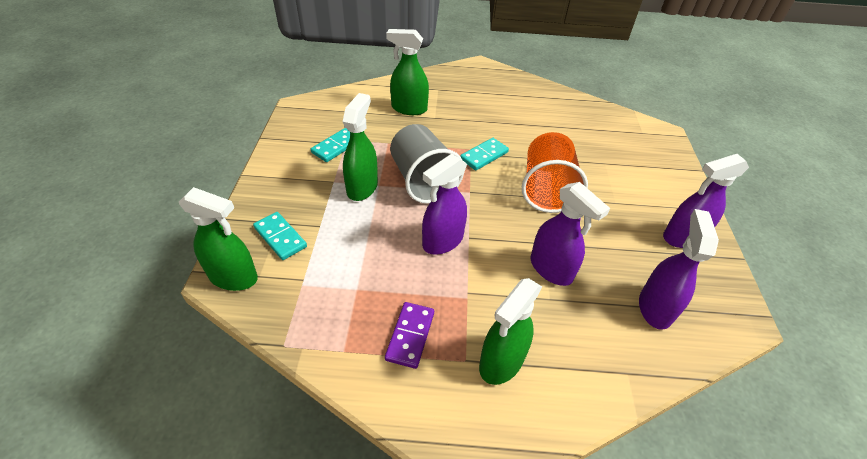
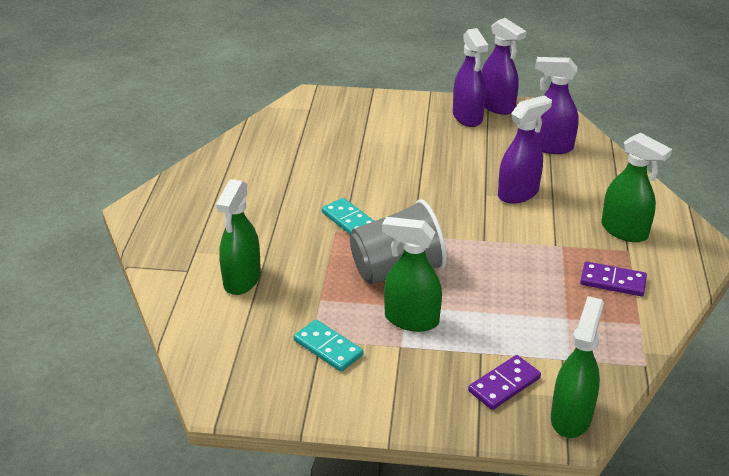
camera: 85 degrees left, 10 degrees down
turquoise domino [253,212,307,260] -> purple domino [468,355,541,410]
purple spray bottle [422,154,467,255] -> purple spray bottle moved to [481,18,527,115]
orange cup [522,132,588,213] -> none

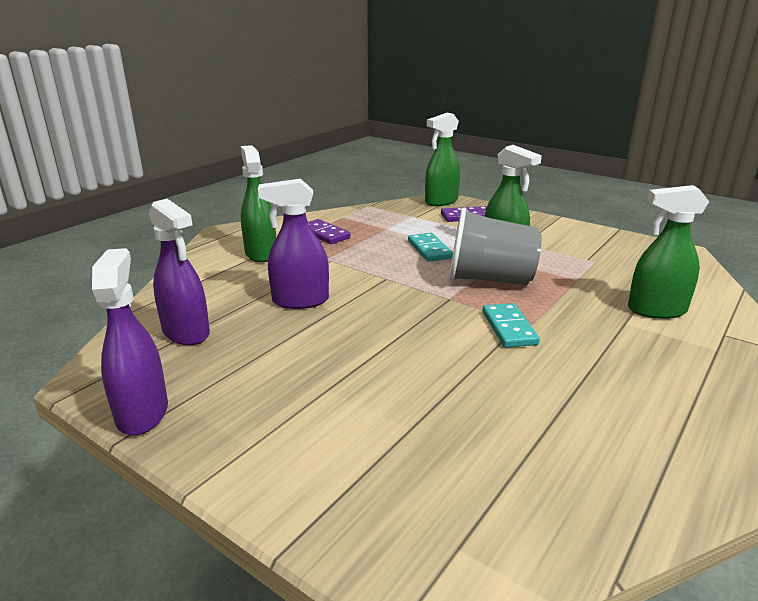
camera: 150 degrees left, 10 degrees down
green spray bottle [216,179,261,295] -> green spray bottle turned 135 degrees counterclockwise [628,185,709,319]
turquoise domino [294,320,363,372] -> turquoise domino moved to [408,233,453,262]
purple spray bottle [453,28,488,127] -> none

